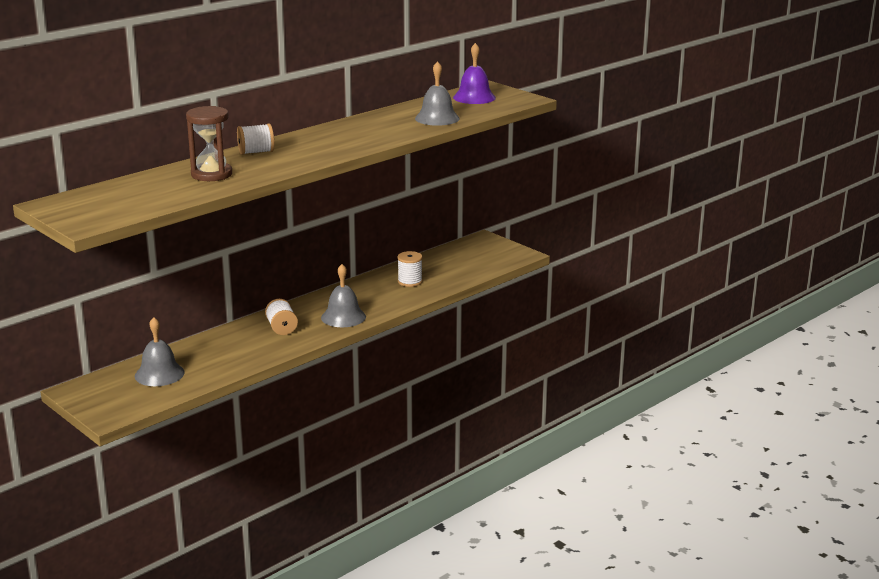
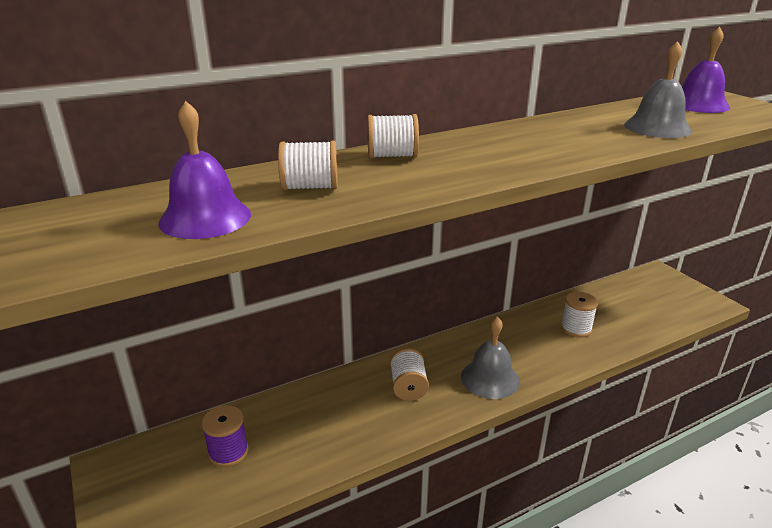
camera: 15 degrees right, 5 degrees up
grey bell [135,317,185,386] -> purple spool [201,405,248,467]
brown hourglass [186,106,232,181] -> white spool [278,140,338,191]
none -> purple bell [158,101,251,239]

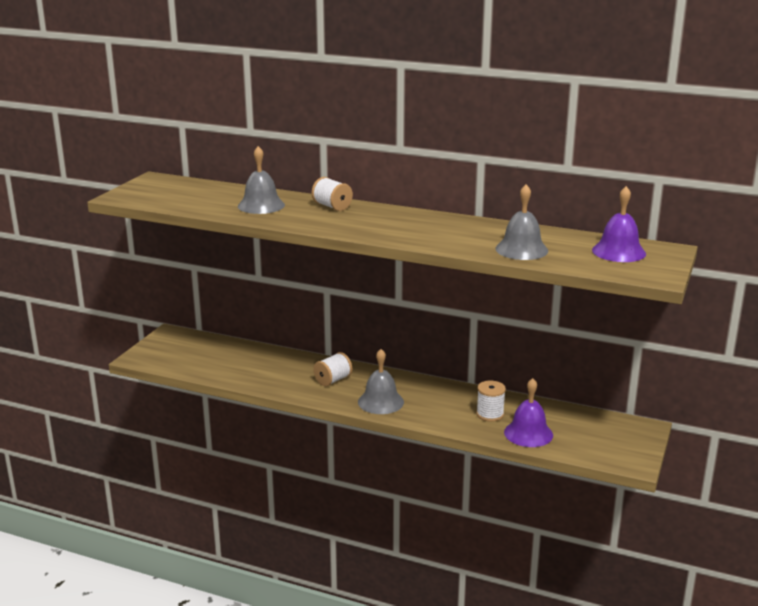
camera: 50 degrees right, 5 degrees down
purple bell [158,101,251,239] -> purple bell moved to [504,378,553,447]
purple spool [201,405,248,467] -> none
white spool [278,140,338,191] -> grey bell [238,146,285,214]

